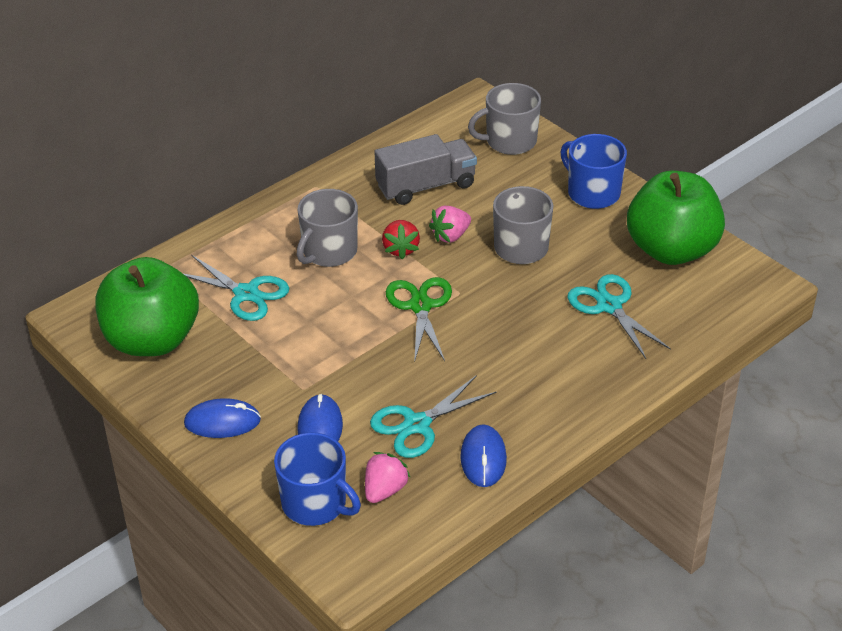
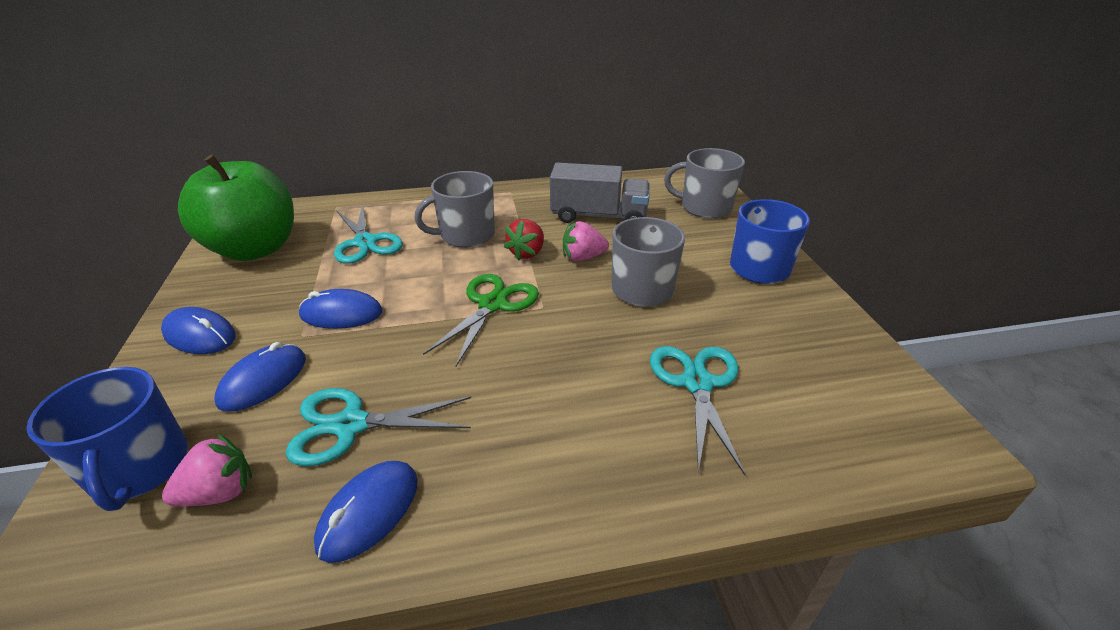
camera: 30 degrees right, 5 degrees down
green apple [627,171,725,265] -> none
none -> blue mouse [299,289,382,329]

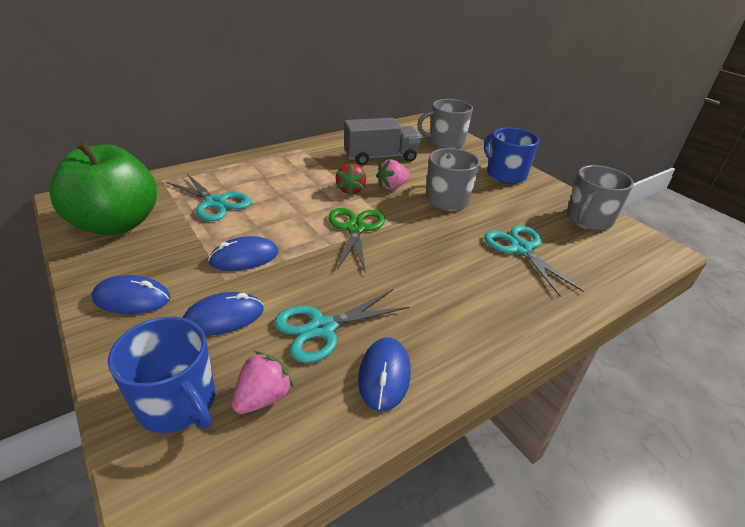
camera: 25 degrees left, 0 degrees up
blue mouse [214,342,306,412] -> blue mouse turned 60 degrees clockwise [183,292,263,336]
grey mug [414,171,495,248] -> grey mug moved to [566,165,634,231]

